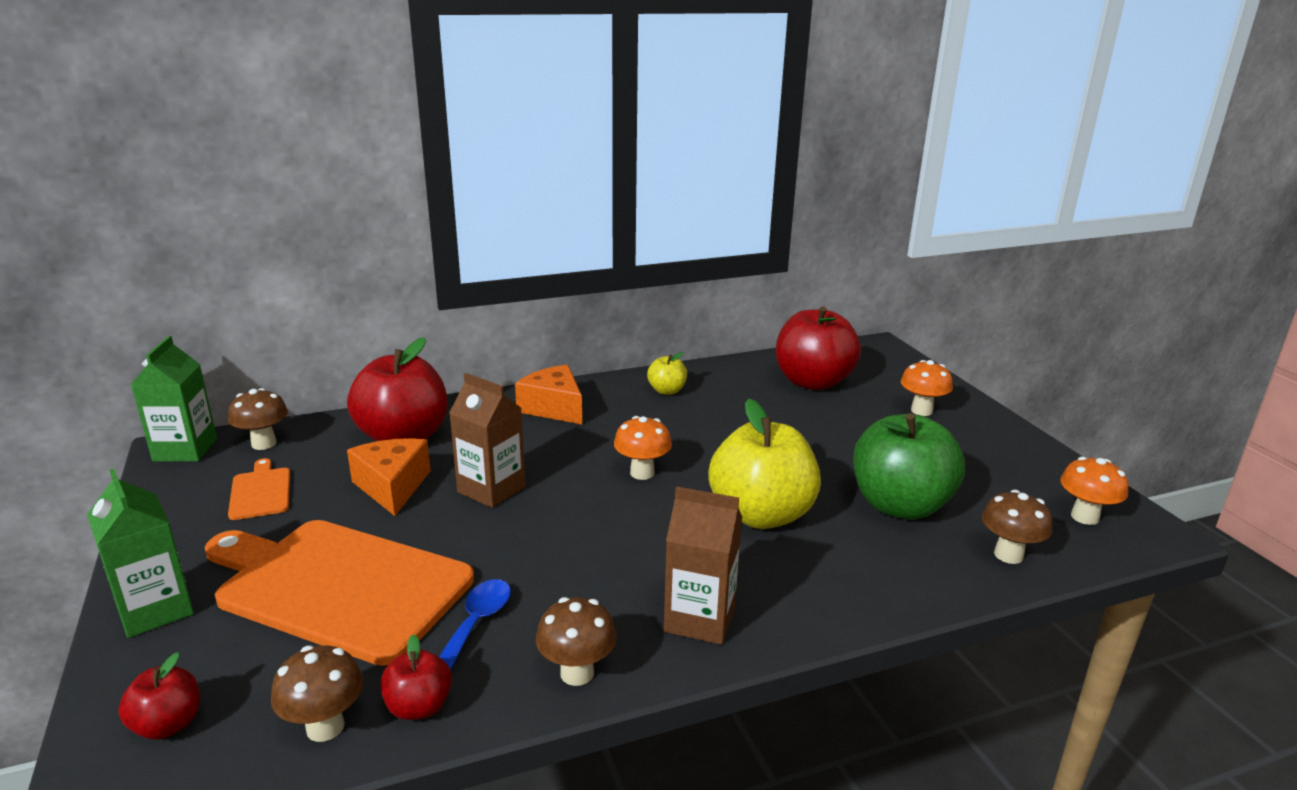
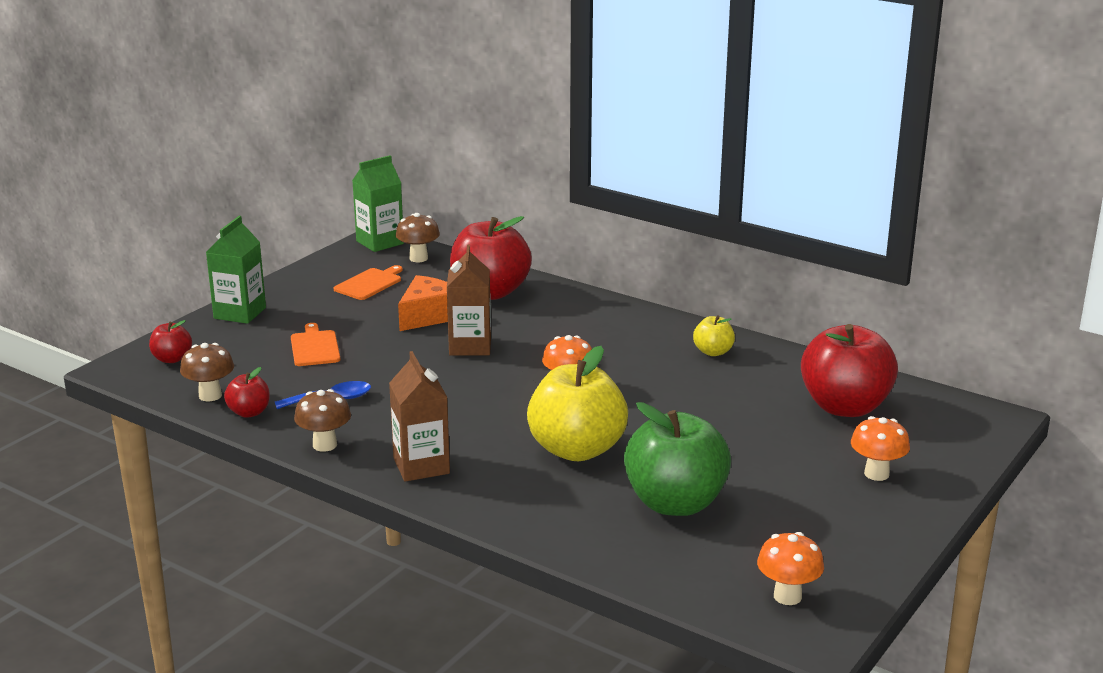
camera: 55 degrees right, 0 degrees up
orange cutting board [205,520,474,666] -> orange cutting board [291,323,340,366], size x0.43
orange cheese [515,365,582,424] -> none
brown mushroom [982,490,1052,564] -> none

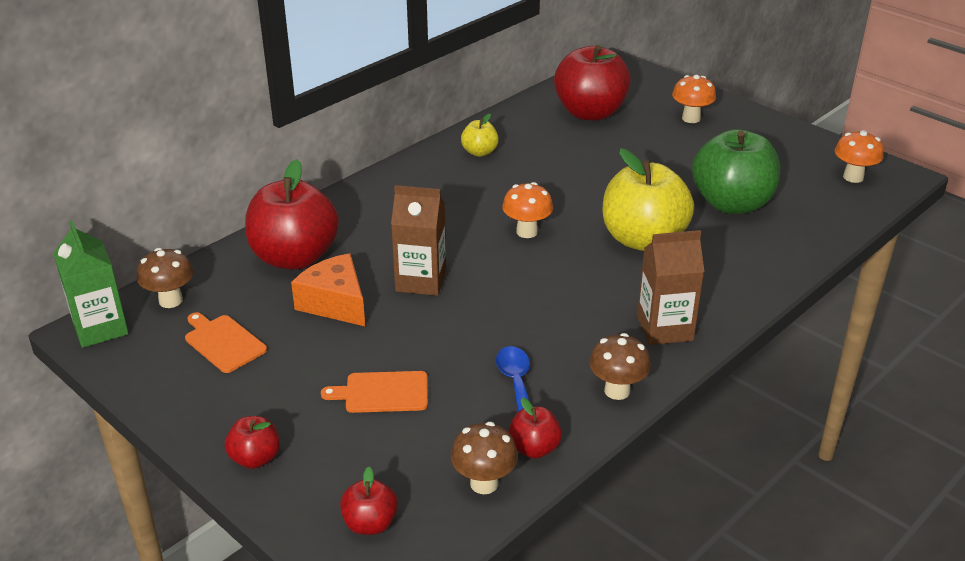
camera: 80 degrees left, 10 degrees up
green carton [206,216,266,324] -> red apple [225,416,280,469]

